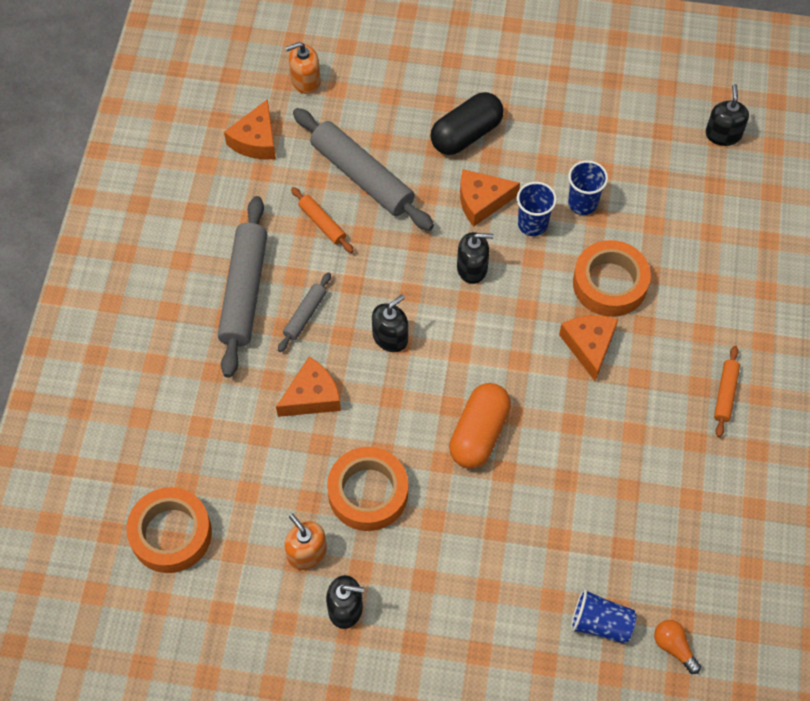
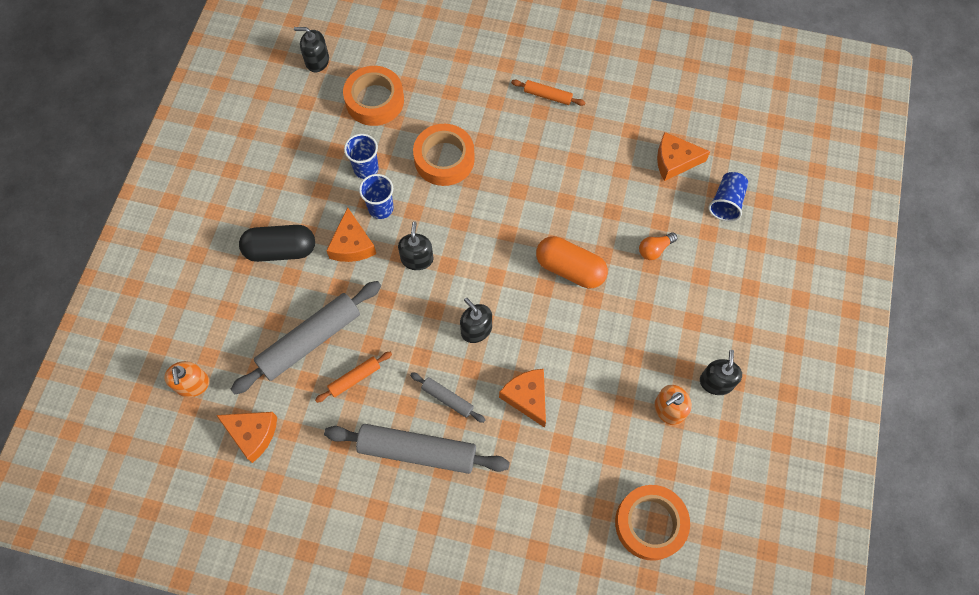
camera: 85 degrees left, 5 degrees up
orange tape [327,447,408,531] -> orange tape moved to [343,66,404,126]
black capsule [430,92,504,155] -> black capsule turned 60 degrees counterclockwise [239,225,315,262]
orange cheese [559,315,618,381] -> orange cheese moved to [657,132,711,181]
orange light bulb [654,620,701,674] -> orange light bulb moved to [639,232,677,260]

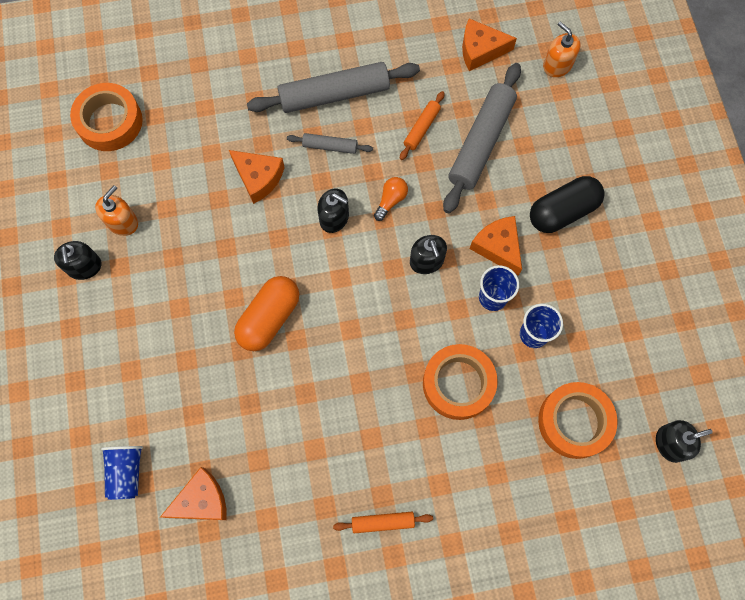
camera: 155 degrees right, 5 degrees up
orange capsule [536,236,608,288] -> orange capsule turned 60 degrees counterclockwise [234,276,299,351]
orange light bulb [639,232,677,260] -> orange light bulb moved to [374,177,408,221]

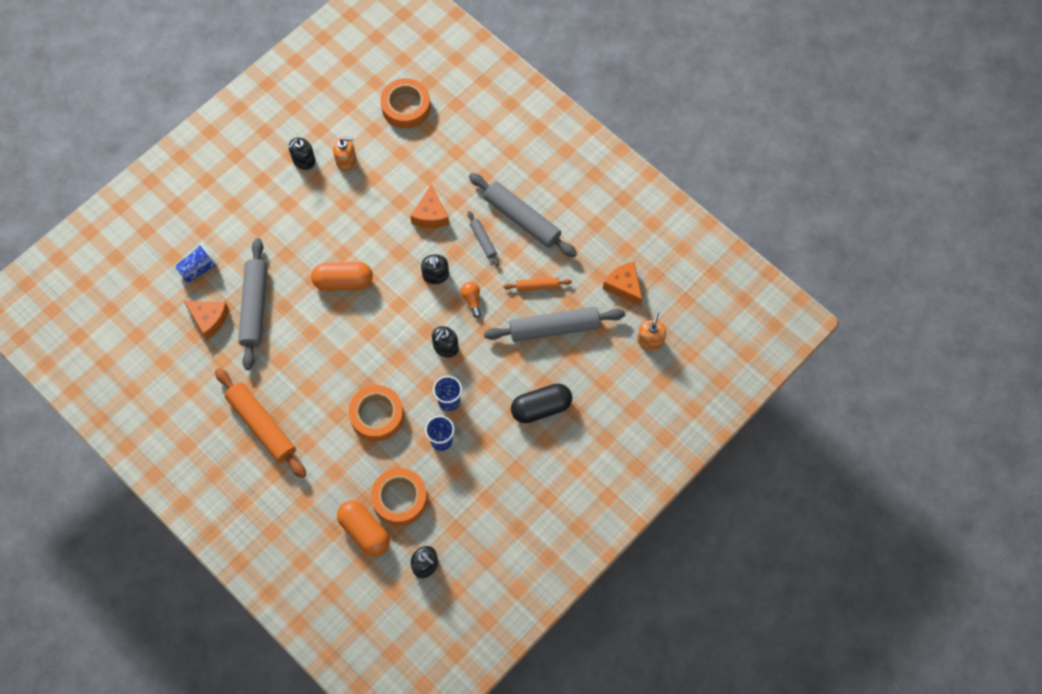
camera: 55 degrees right, 5 degrees down
orange rolling pin [333,512,433,534] -> orange rolling pin [215,368,306,478], size x2.05
orange light bulb [374,177,408,221] -> orange light bulb turned 105 degrees counterclockwise [461,282,481,318]
orange cheese [470,216,522,276] -> none
black capsule [530,176,605,233] -> black capsule turned 45 degrees counterclockwise [511,383,572,423]
none -> grey rolling pin [238,238,267,370]
none -> orange capsule [337,500,390,556]

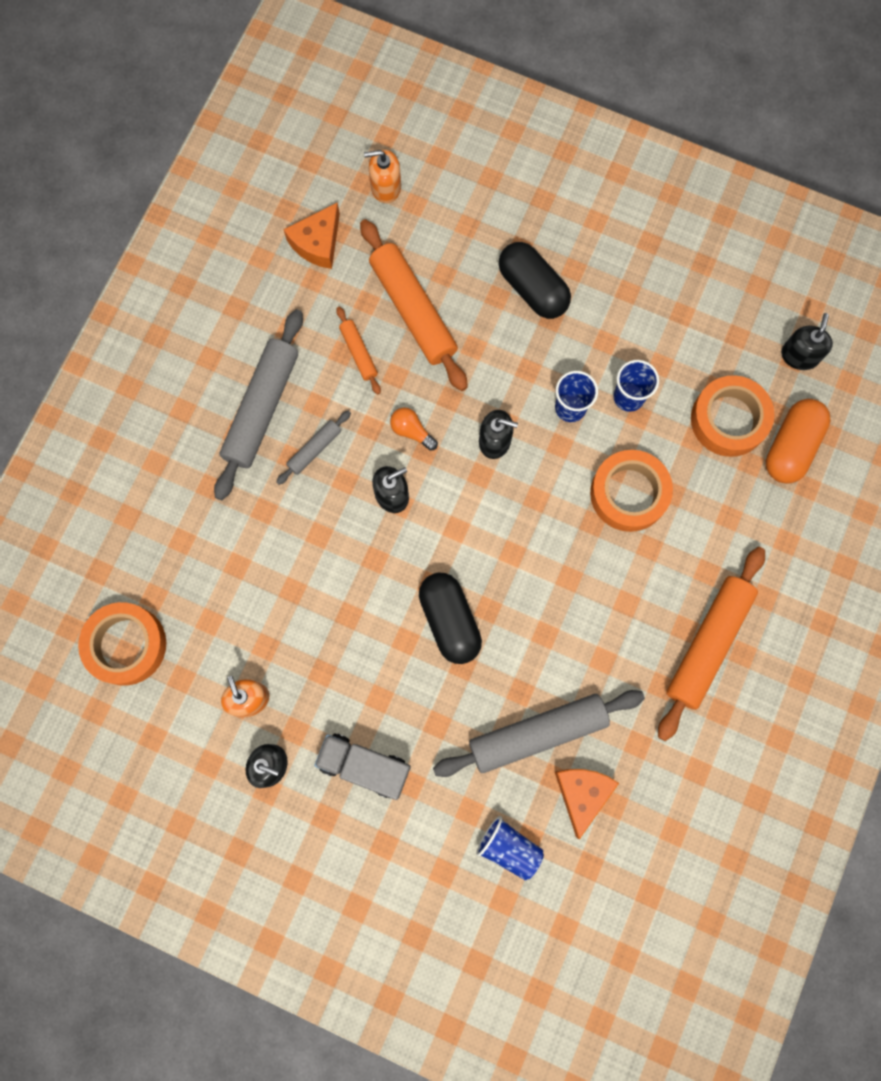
camera: 110 degrees left, 10 degrees up
orange capsule [311,262,373,291] -> black capsule [419,573,482,664]
orange cheese [410,184,449,228] -> none
orange light bulb [461,282,481,318] -> orange light bulb turned 75 degrees clockwise [390,408,438,451]
grey rolling pin [484,307,625,342] -> orange rolling pin [360,219,468,391]
none -> grey truck [314,734,411,800]

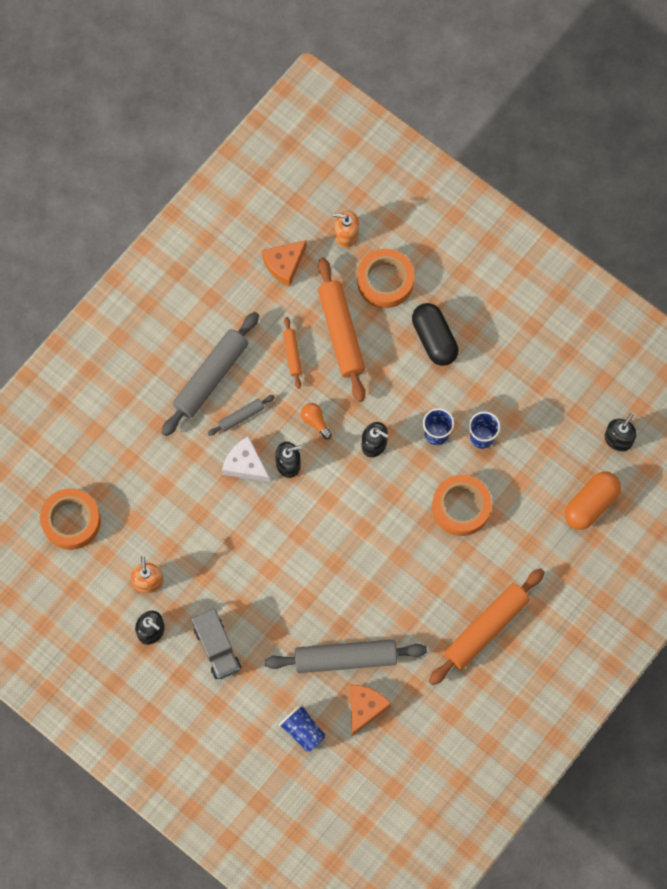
camera: 15 degrees right, 5 degrees down
grey truck [314,734,411,800] -> grey truck turned 150 degrees counterclockwise [192,609,241,679]
black capsule [419,573,482,664] -> none
orange tape [691,375,775,457] -> orange tape moved to [357,249,414,308]
none -> white cheese [222,436,270,482]

